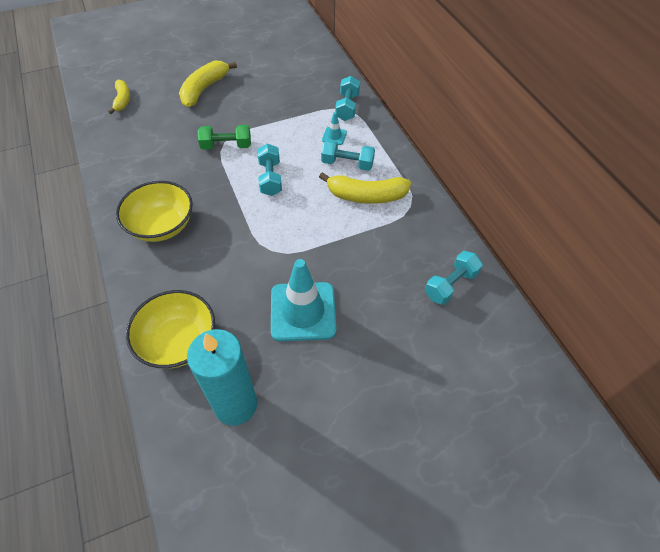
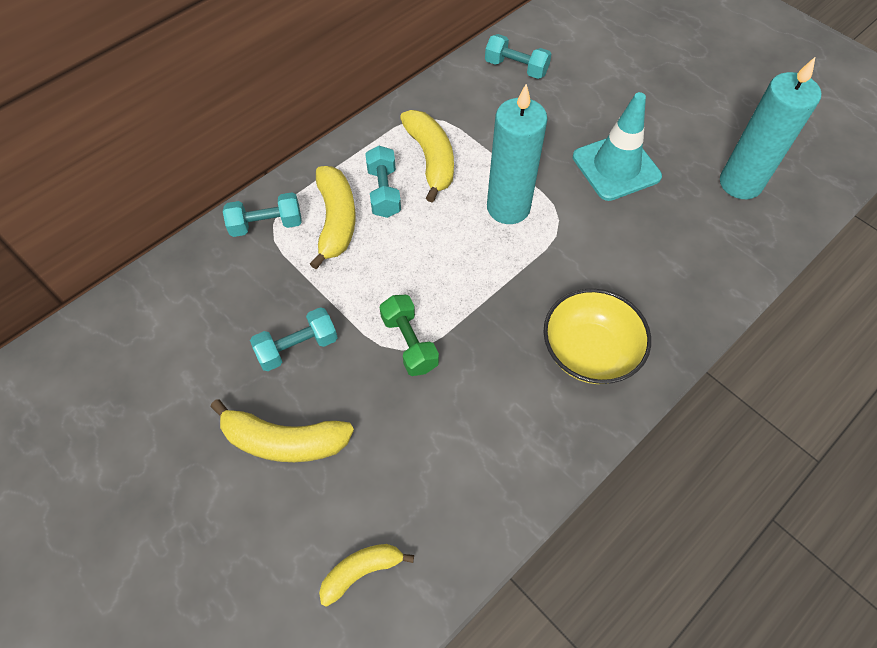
camera: 110 degrees left, 5 degrees up
yellow bowl [126,290,215,369] -> none
turquoise dumbbell [257,143,282,196] -> turquoise dumbbell moved to [250,307,338,371]
turquoise traffic cone [322,112,347,145] -> yellow banana [310,166,356,269]
none -> turquoise candle [487,84,547,224]

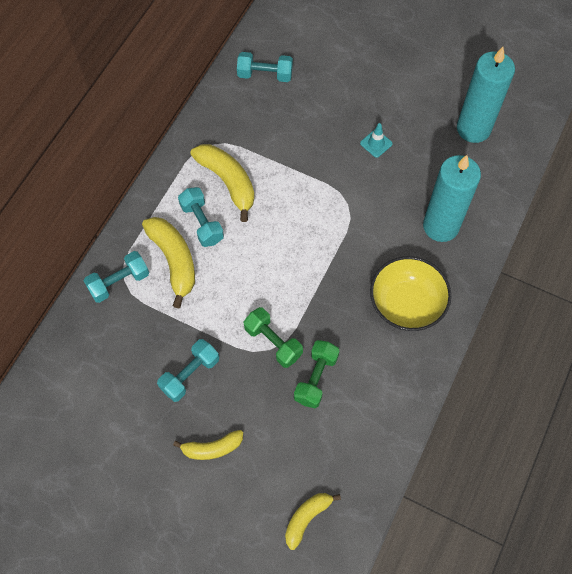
camera: 20 degrees left, 5 degrees up
yellow banana [211,399,354,462] -> yellow banana [173,430,243,460], size x0.62
turquoise candle [487,84,547,224] -> turquoise candle moved to [423,155,481,242]
turquoise traffic cone [573,92,662,201] -> turquoise traffic cone [360,123,393,158], size x0.43
none -> green dumbbell [294,340,339,408]

